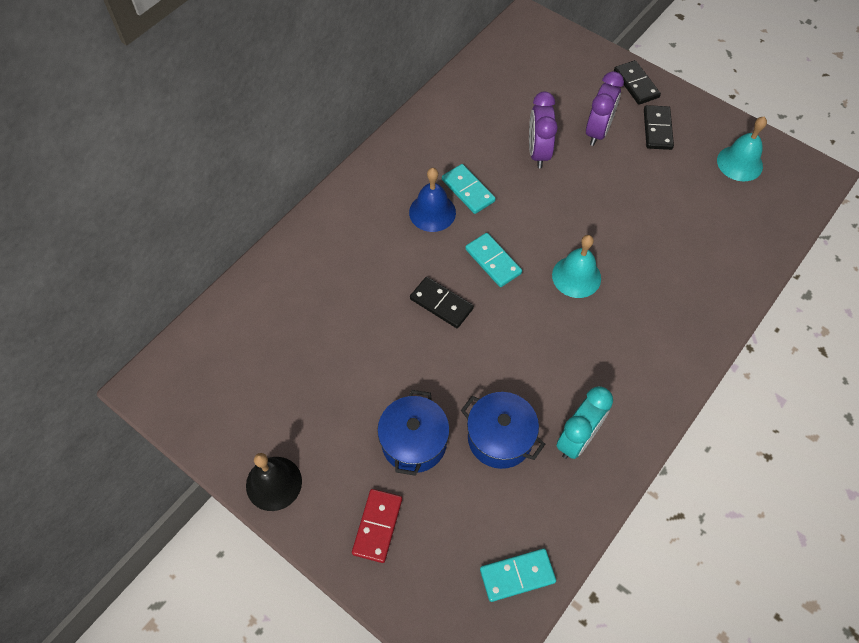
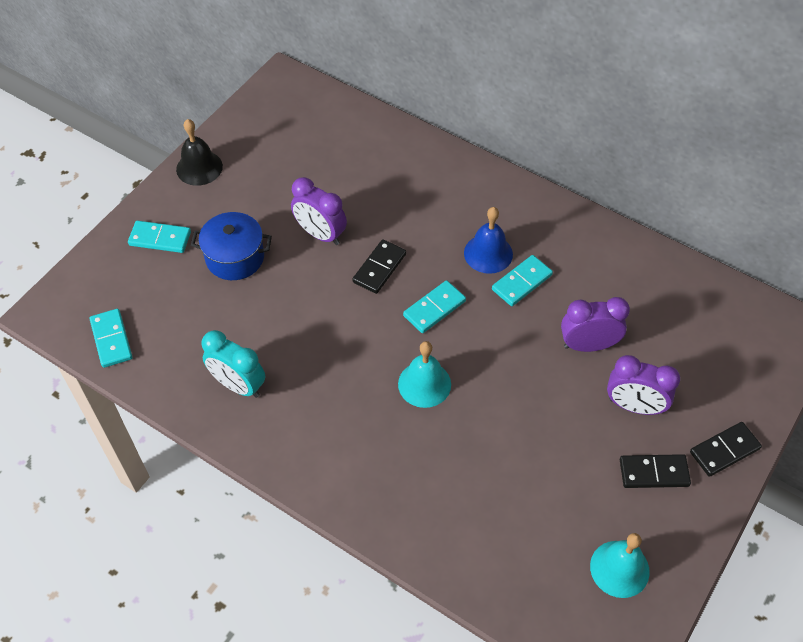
camera: 85 degrees right, 5 degrees down
red domino [352,489,402,563] -> turquoise domino [128,221,191,253]
blue pot [461,392,545,469] -> none
none -> purple clock [291,177,347,245]

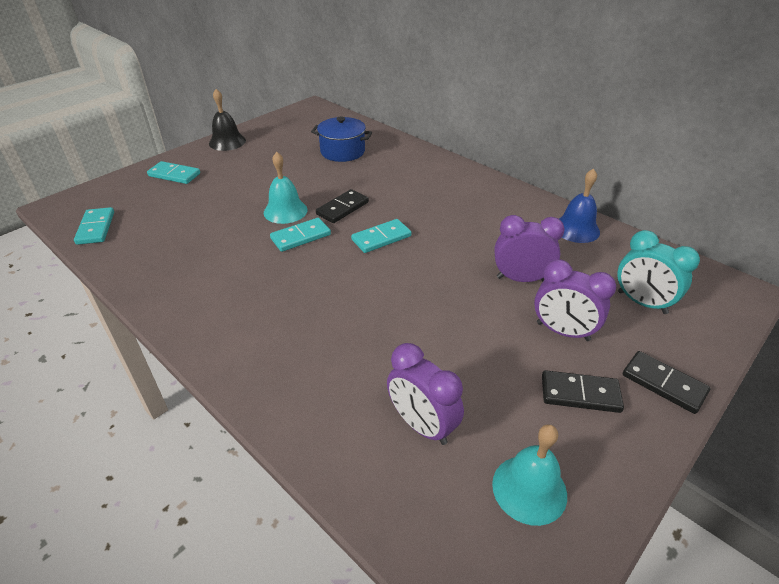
camera: 10 degrees right, 15 degrees down
blue pot [191,212,272,280] -> blue pot moved to [311,117,372,162]
turquoise clock [202,330,265,398] -> turquoise clock moved to [618,230,700,314]
purple clock [291,177,347,245] -> purple clock moved to [387,343,464,445]
turquoise bell [398,341,451,408] -> turquoise bell moved to [264,152,308,224]
blue bell [464,207,513,274] -> blue bell moved to [559,168,600,243]
turquoise domino [492,255,553,306] -> turquoise domino moved to [270,218,331,252]
black domino [690,422,762,477] -> black domino turned 60 degrees clockwise [623,351,710,414]

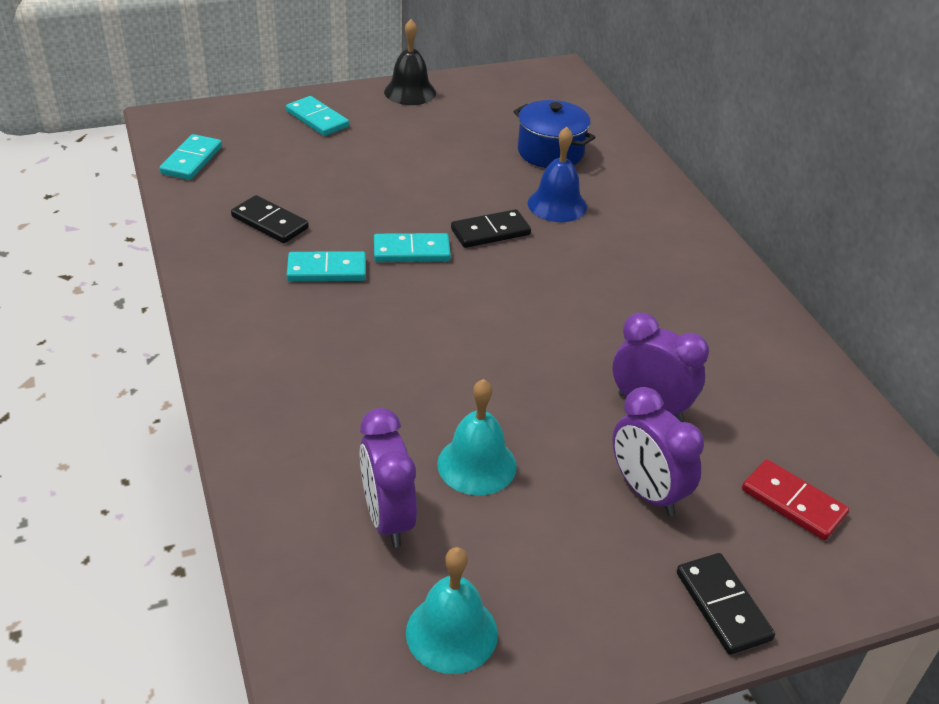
camera: 25 degrees right, 0 degrees up
turquoise bell [264,152,308,224] -> turquoise bell moved to [437,379,517,495]
turquoise domino [351,219,411,253] -> turquoise domino moved to [287,251,366,281]
black domino [542,370,624,413] -> black domino moved to [231,195,309,243]
blue bell [559,168,600,243] -> blue bell moved to [528,127,587,222]
turquoise clock [618,230,700,314] -> red domino [742,459,849,540]

